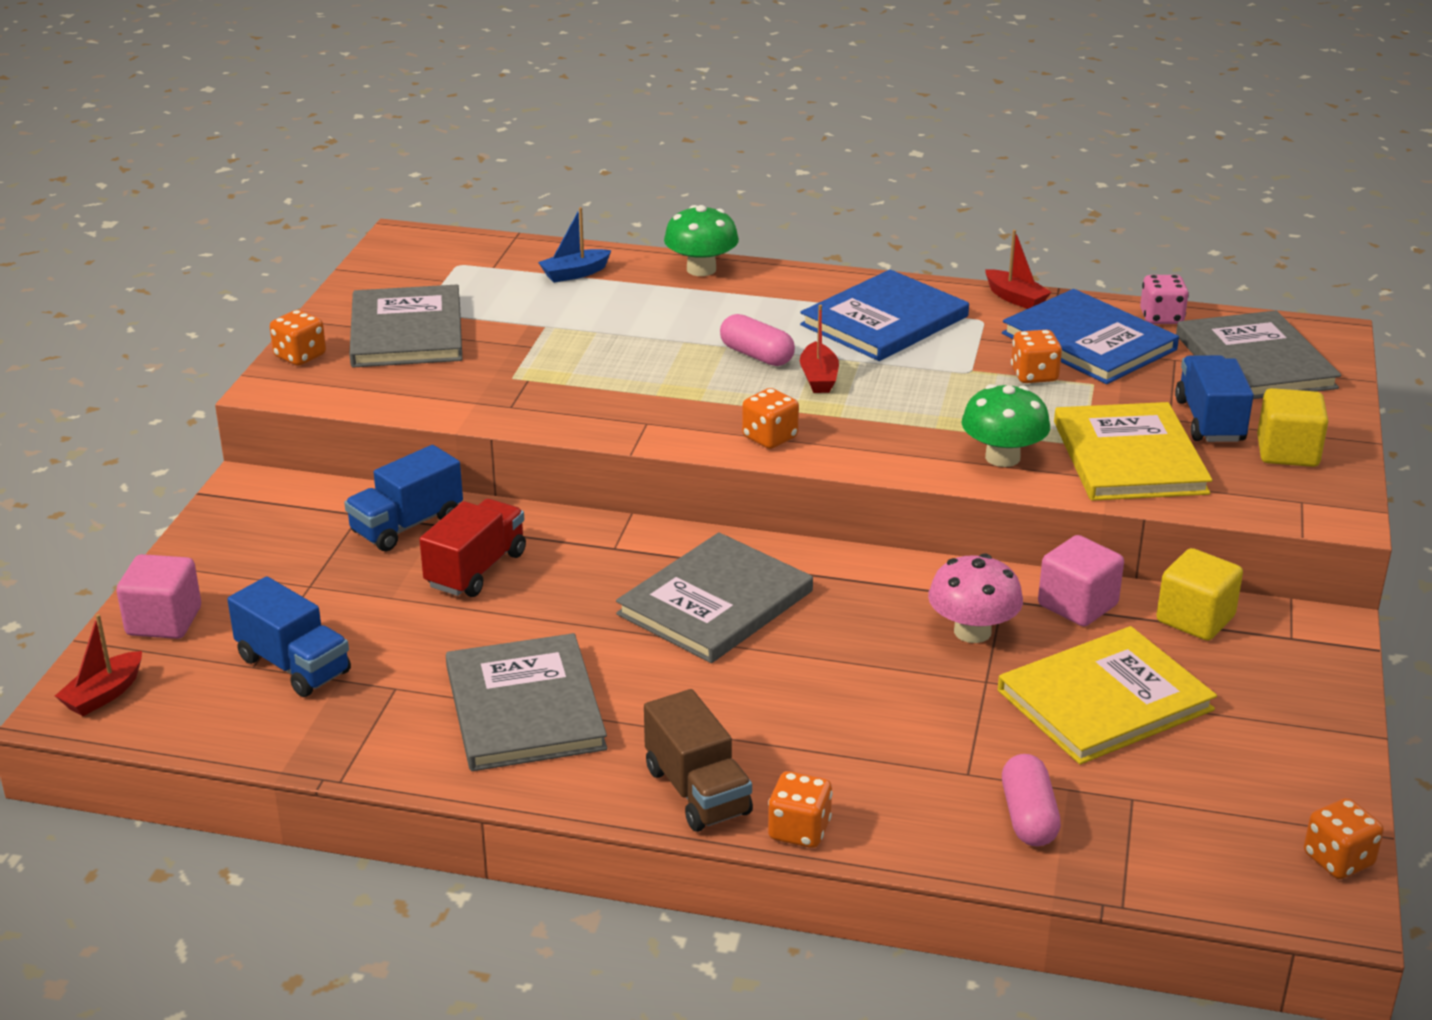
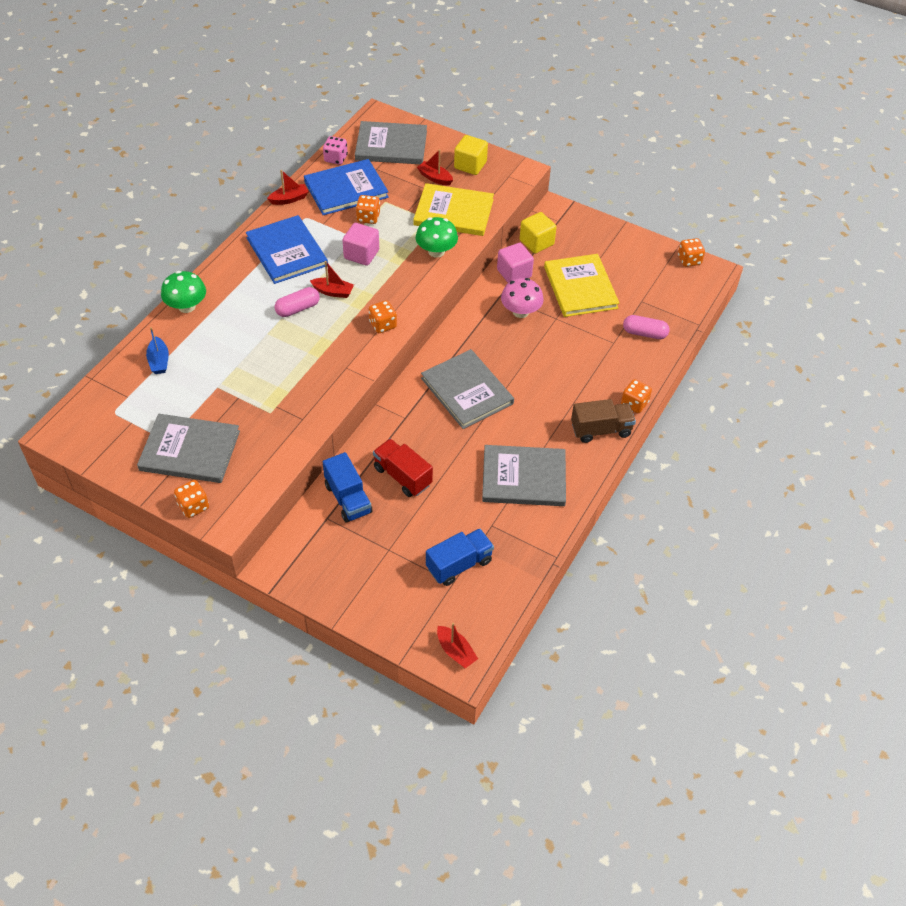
camera: 75 degrees left, 20 degrees up
pink cube [117,554,201,639] -> pink cube moved to [343,223,379,266]
blue truck [1175,355,1254,442] -> red boat [417,149,453,186]

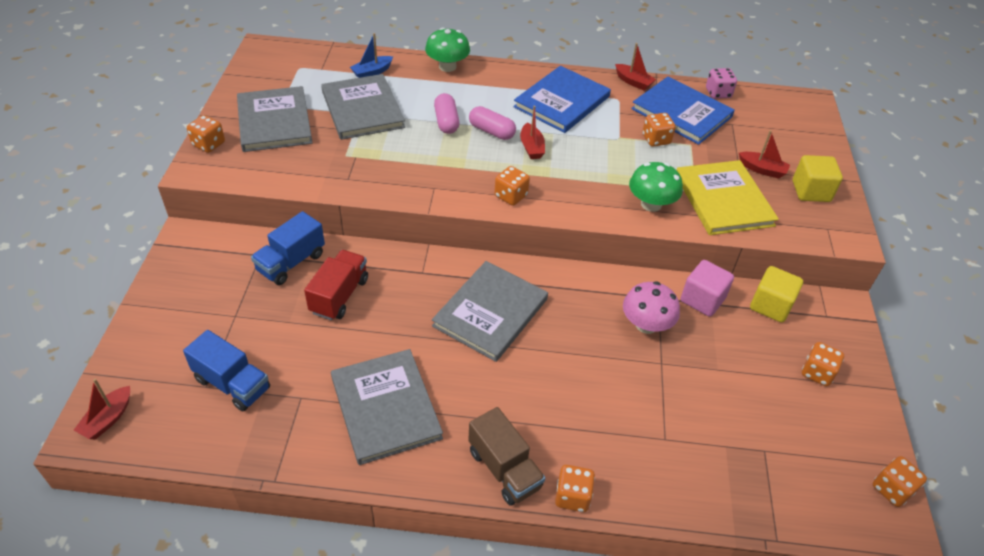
camera: 65 degrees right, 5 degrees down
pink cube [343,223,379,266] -> none
grey book [355,121,427,164] -> grey book moved to [321,74,405,140]
red boat [417,149,453,186] -> red boat turned 105 degrees clockwise [739,130,790,179]
yellow book [544,254,619,317] -> none
pink capsule [623,315,670,339] -> pink capsule moved to [434,93,459,134]
none -> orange dice [802,342,844,386]

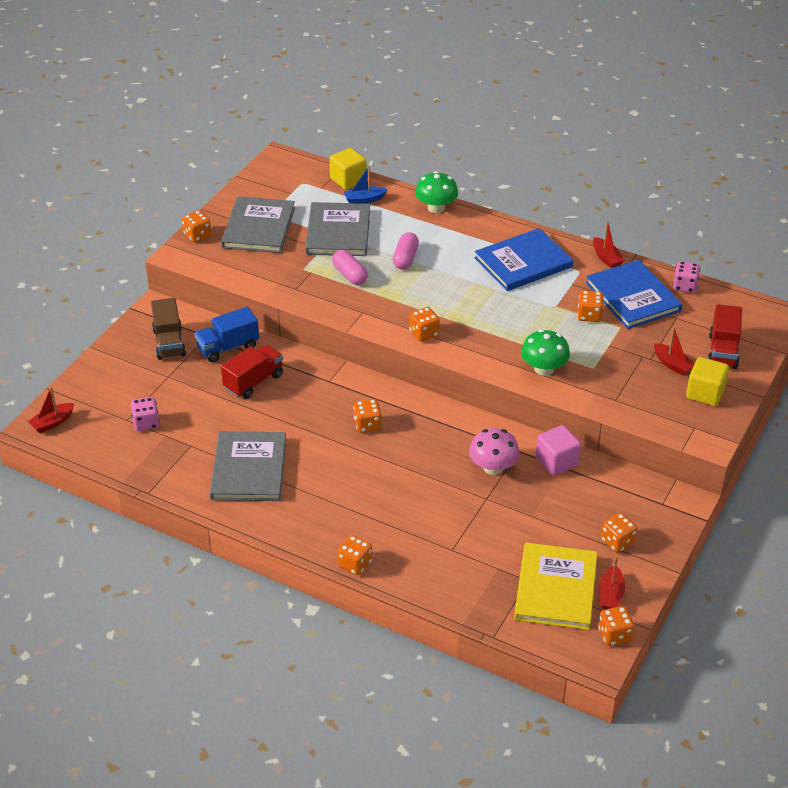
camera: 25 degrees right, 5 degrees down
blue truck [183,330,270,411] -> pink dice [131,397,160,431]
grey book [432,261,548,362] -> orange dice [353,399,382,433]
brown truck [468,407,545,506] -> brown truck moved to [151,298,186,360]
pink capsule [469,106,516,140] -> pink capsule moved to [332,250,368,285]
red boat [520,106,545,159] -> red boat moved to [599,556,625,609]
yellow book [677,160,779,235] -> yellow book moved to [514,542,598,630]
yellow cube [750,266,803,323] -> yellow cube moved to [329,148,367,190]
none -> red truck [708,304,742,369]

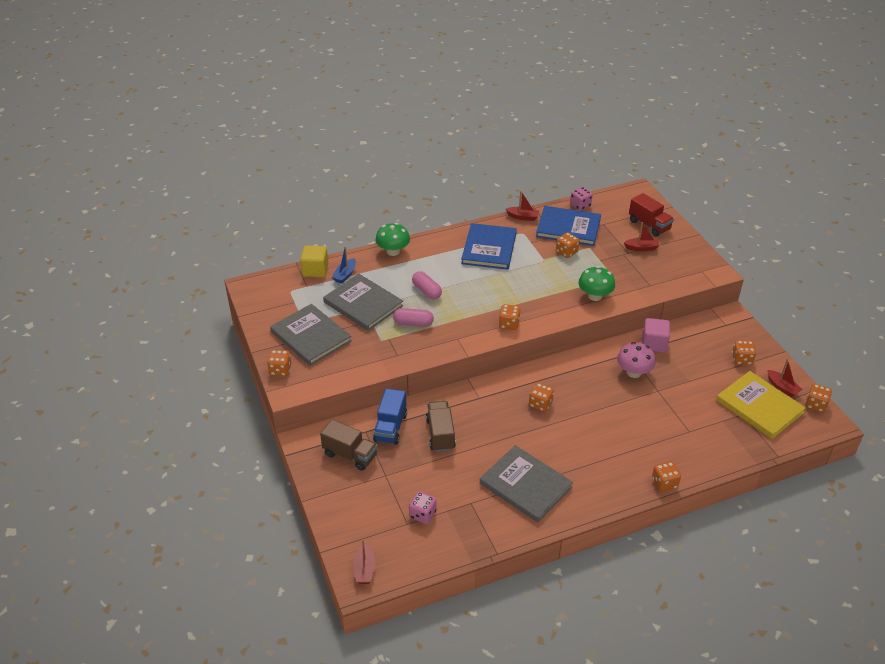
camera: 50 degrees left, 0 degrees up
red truck [221,345,283,399] -> brown truck [426,401,456,452]
yellow cube [686,357,729,406] -> none

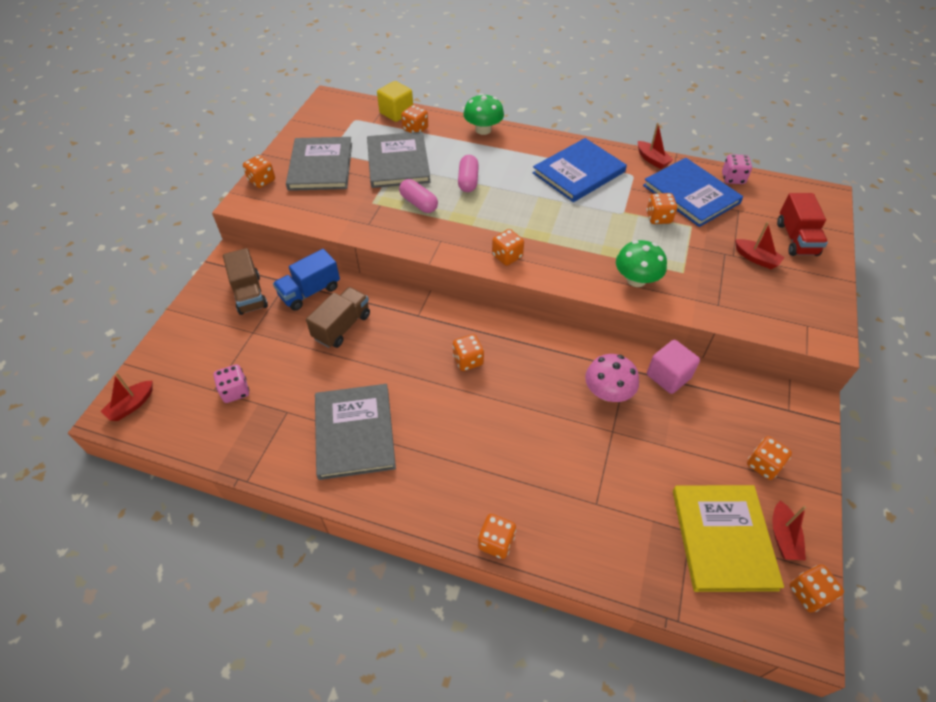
camera: 40 degrees right, 10 degrees up
blue boat [332,246,356,284] -> orange dice [401,105,428,133]

